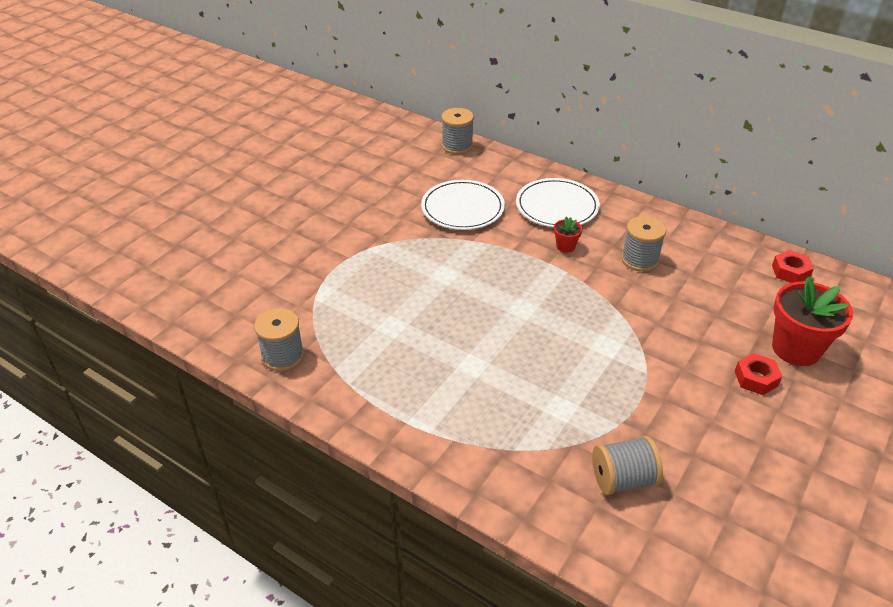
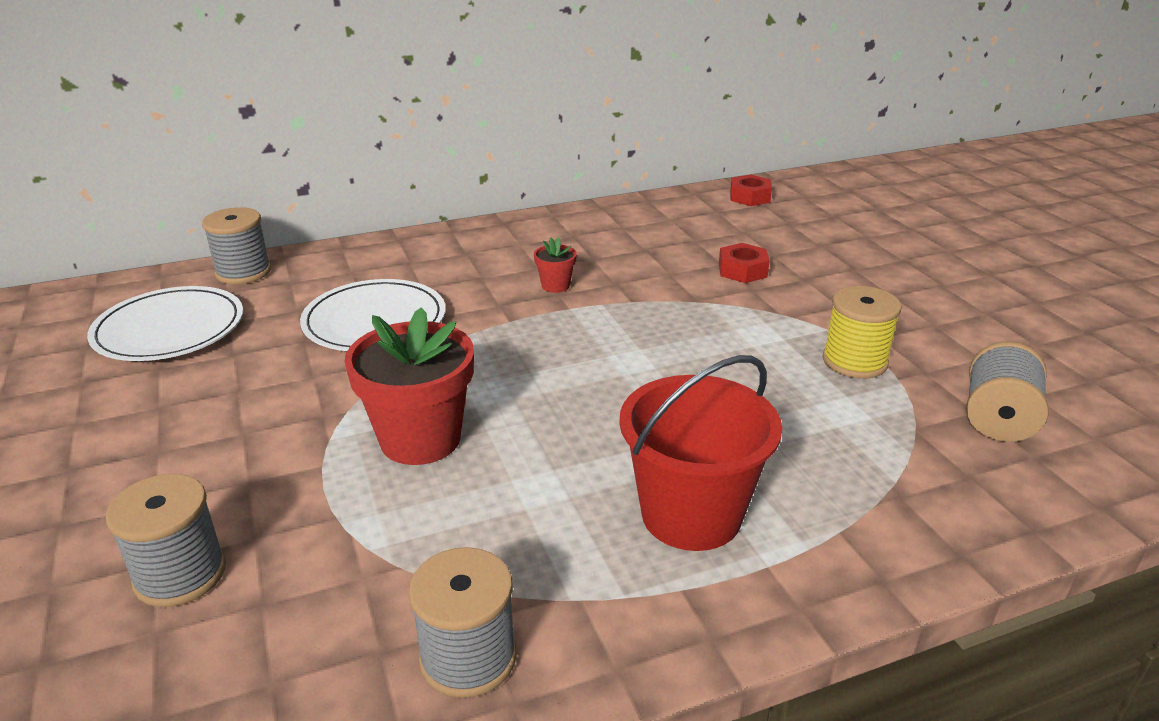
camera: 55 degrees left, 10 degrees down
white plate [516,178,600,228] -> white plate moved to [87,286,243,361]
grey spool [621,216,666,272] -> grey spool moved to [106,474,226,607]
red nut [734,353,782,395] -> red nut moved to [719,243,770,283]
red flower pot [772,276,853,366] -> red flower pot moved to [344,307,474,465]
none -> red bucket [619,355,782,551]
none -> yellow spool [822,286,902,379]

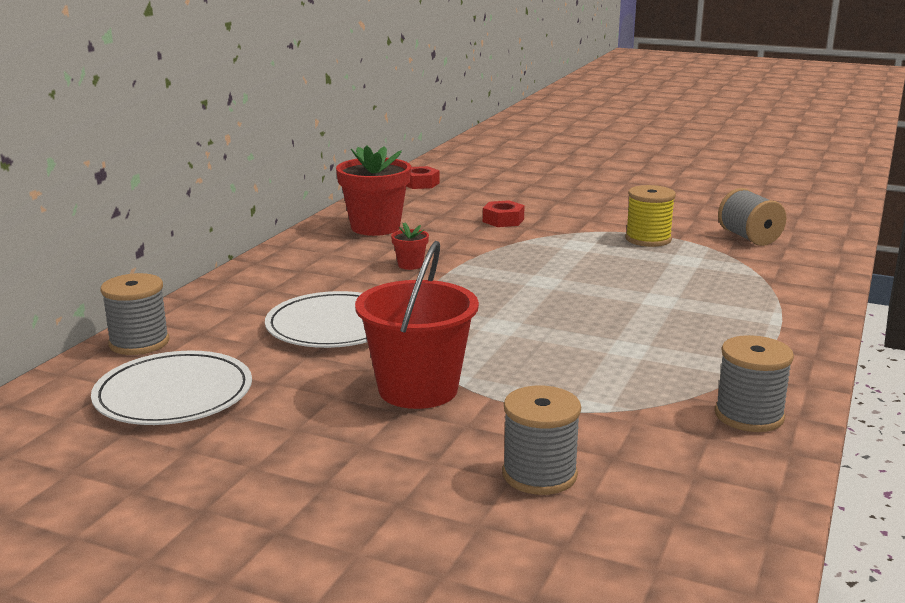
camera: 45 degrees left, 10 degrees down
red flower pot [344,307,474,465] -> red flower pot moved to [336,146,411,236]
red bucket [619,355,782,551] -> red bucket moved to [355,241,479,409]

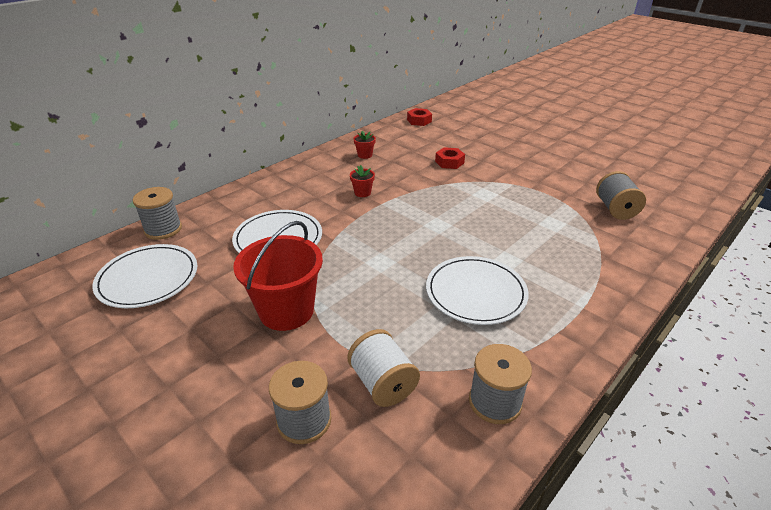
camera: 20 degrees right, 15 degrees up
red flower pot [336,146,411,236] -> red flower pot [353,131,376,159], size x0.46
yellow spool [625,185,676,247] -> none
none -> white spool [347,329,420,407]
none -> white plate [426,256,529,325]

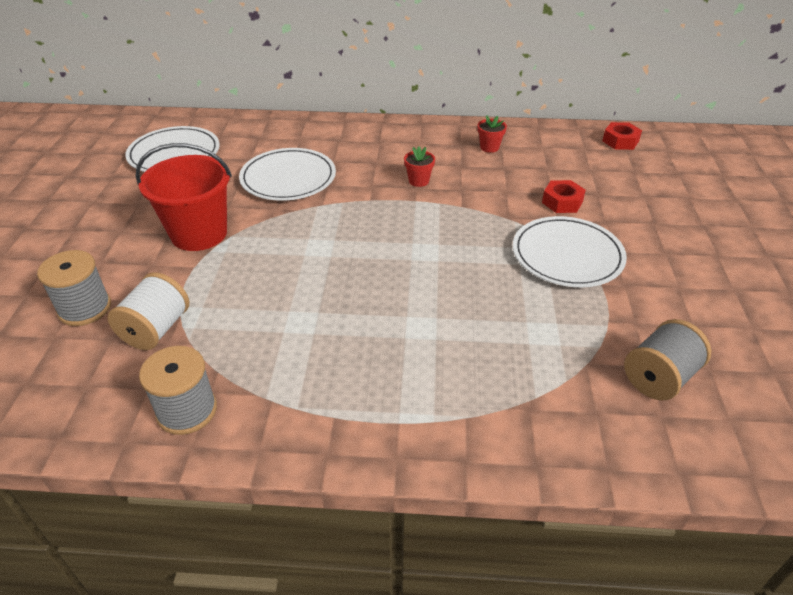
camera: 50 degrees right, 5 degrees up
grey spool [133,187,182,240] -> none
white plate [426,256,529,325] -> white plate moved to [513,216,627,287]

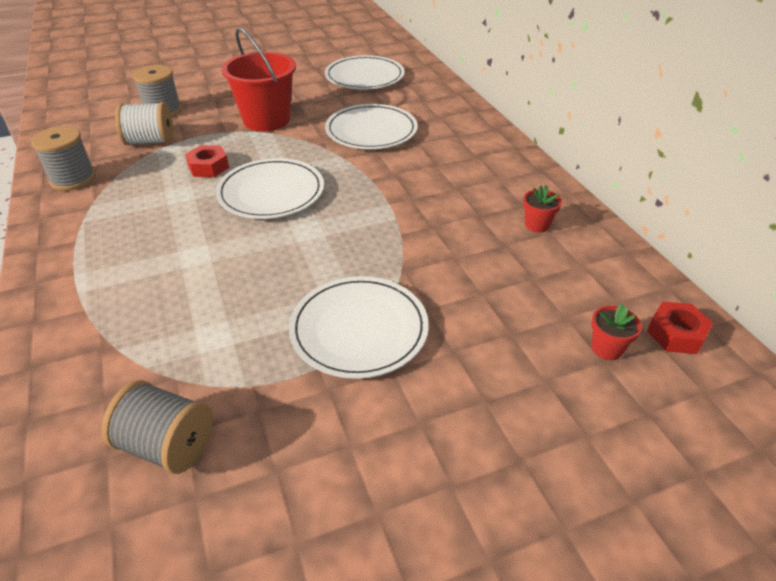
camera: 65 degrees right, 0 degrees up
red flower pot [404,146,435,187] -> red flower pot moved to [591,304,642,360]
red nut [542,180,586,213] -> red nut moved to [185,145,229,177]
none -> white plate [216,158,324,219]

